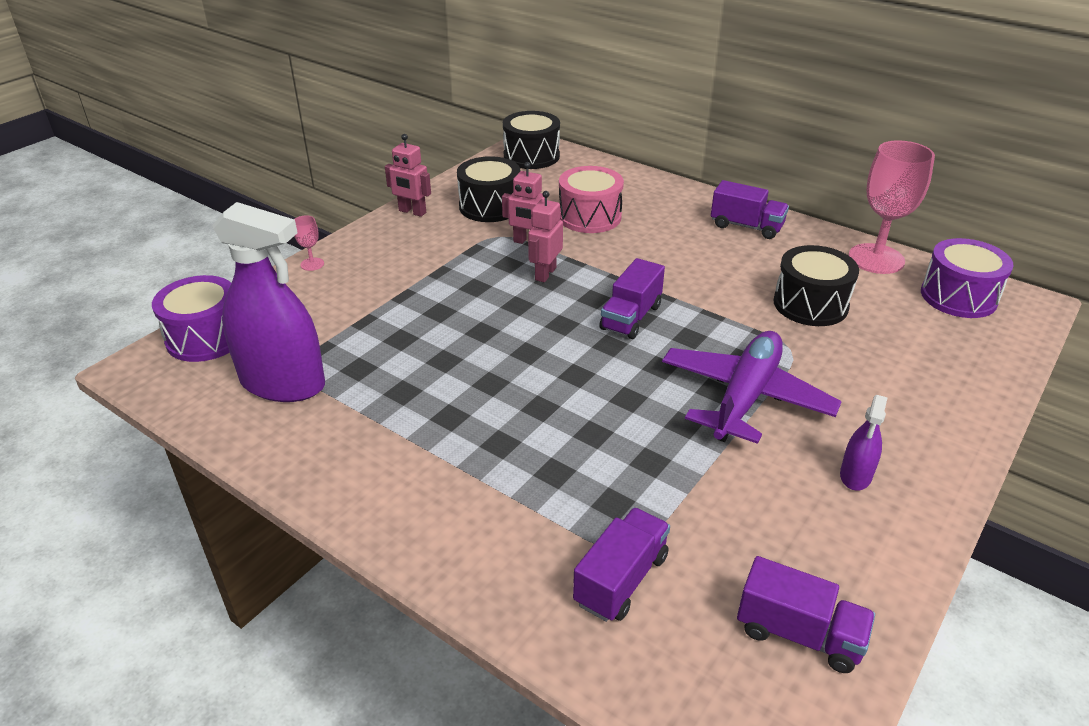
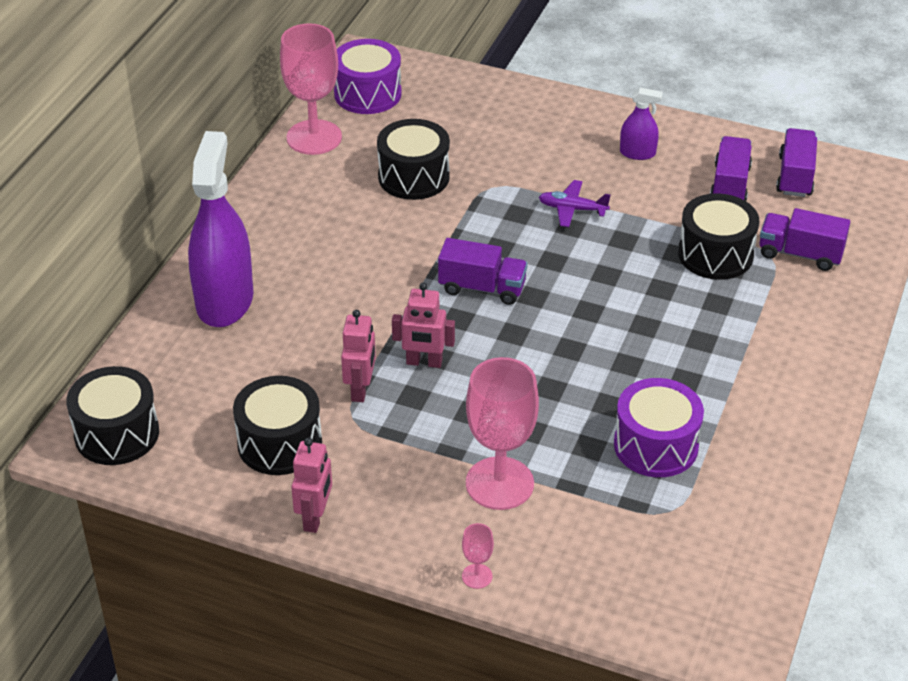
camera: 105 degrees left, 5 degrees up
purple drum [152,275,231,362] -> purple drum moved to [614,378,704,477]
purple spray bottle [212,202,325,402] -> purple spray bottle moved to [188,131,254,327]
pink drum [559,166,624,233] -> none
purple plane [662,331,842,444] -> purple plane [539,180,610,227], size x0.48
purple truck [711,180,789,239] -> purple truck moved to [710,136,752,201]
none -> pink goblet [466,357,539,510]
none -> black drum [678,193,759,280]

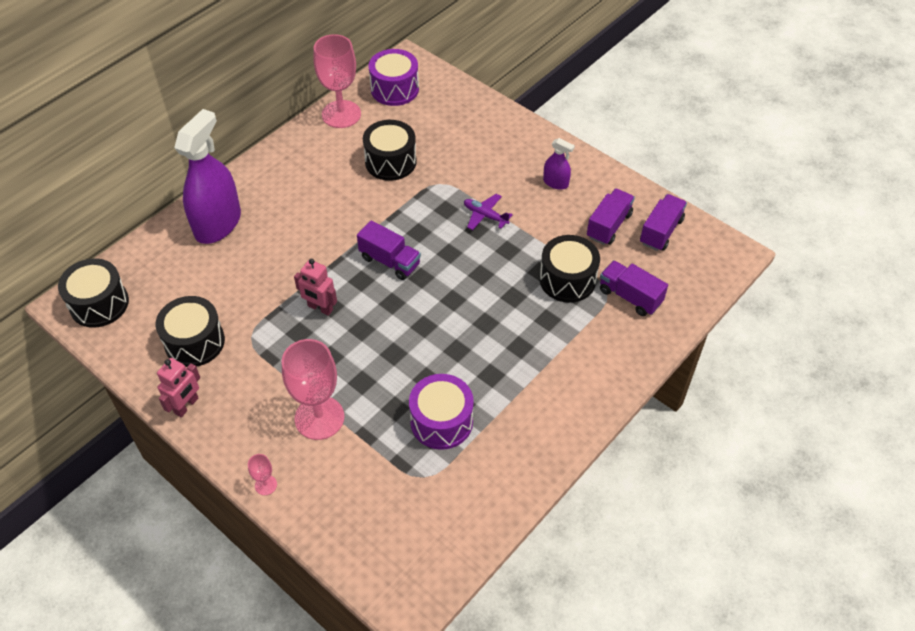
camera: 20 degrees right, 10 degrees up
pink robot [341,310,376,402] -> none

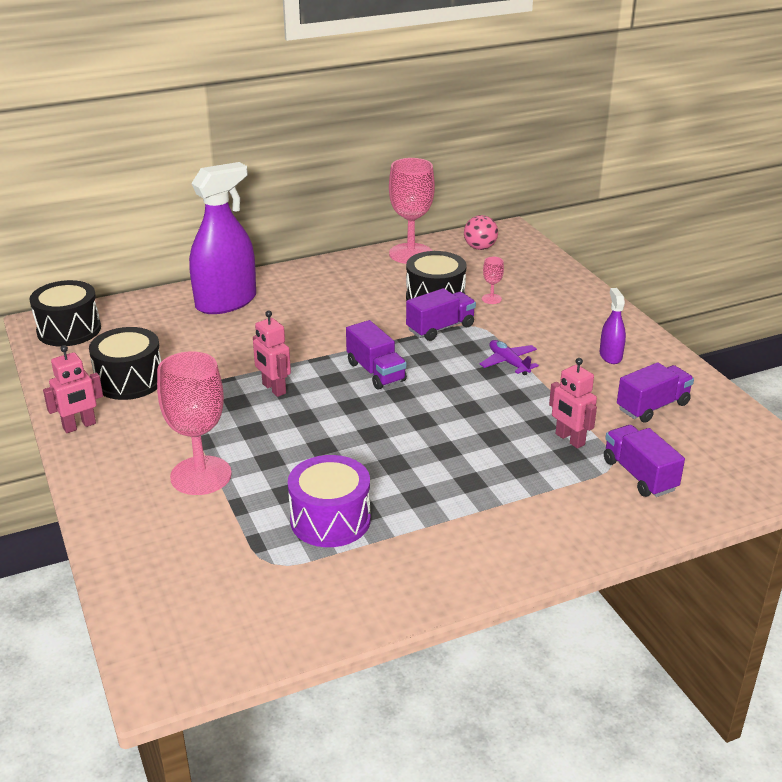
camera: 25 degrees right, 20 degrees down
pink goblet [248,454,277,495] -> pink goblet moved to [482,257,504,304]
purple drum [368,49,419,106] -> pink ball [464,215,498,250]
black drum [539,235,600,303] -> pink robot [549,358,597,449]
purple spray bottle [543,138,575,190] -> purple spray bottle turned 150 degrees counterclockwise [600,288,626,364]
purple truck [640,194,687,251] -> purple truck moved to [406,288,476,341]

